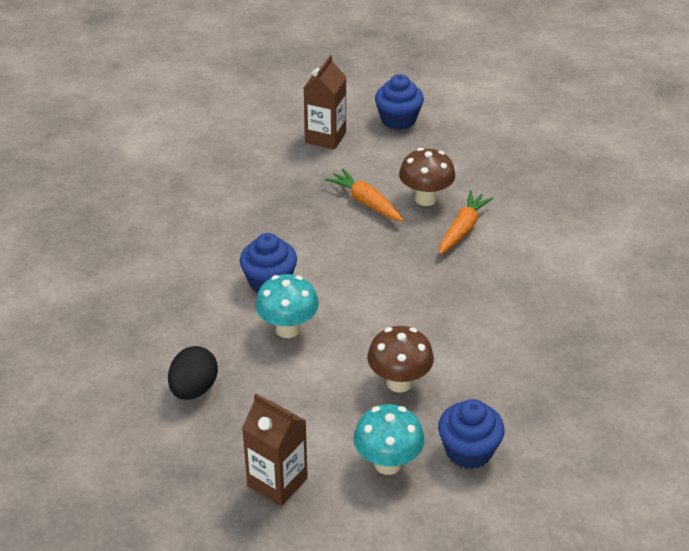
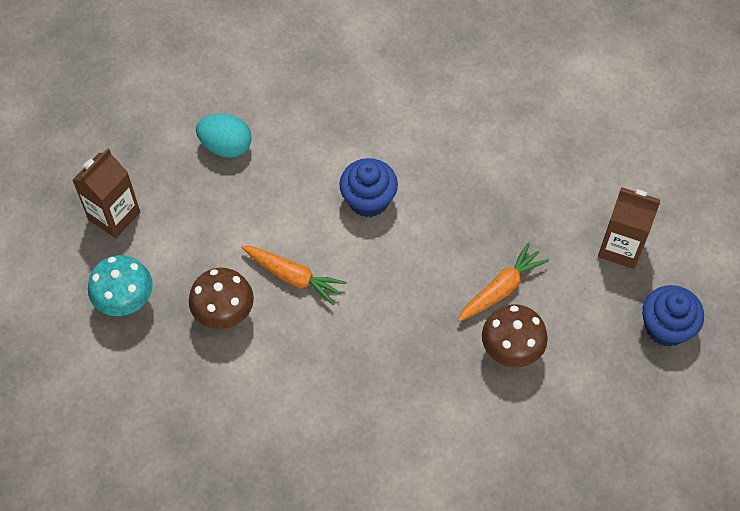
camera: 90 degrees right, 20 degrees up
black egg [168,346,218,400] -> turquoise egg [196,114,252,158]
turquoise mushroom [255,274,319,338] -> none
blue cupcake [438,399,505,469] -> none
orange carrot [439,191,494,254] -> orange carrot moved to [241,246,347,305]

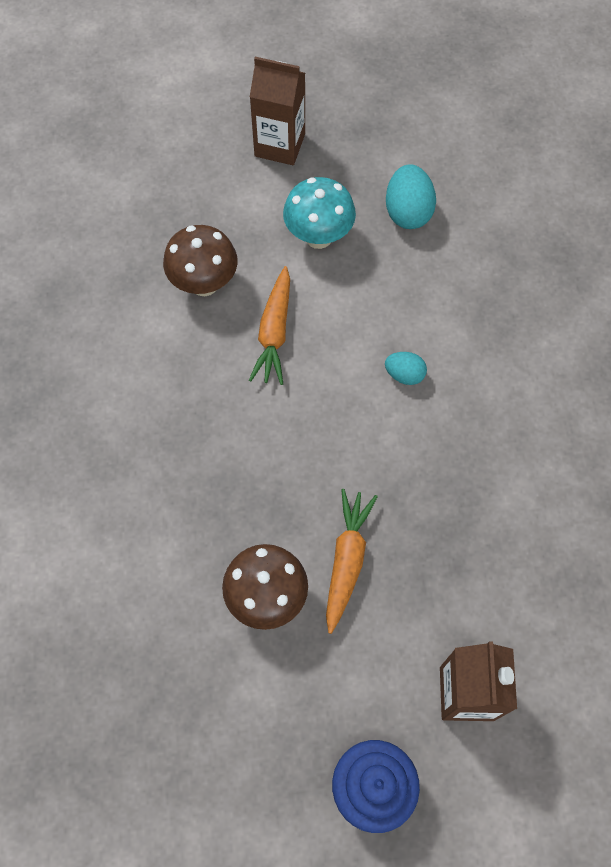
camera: 70 degrees right, 5 degrees up
turquoise mushroom [88,255,153,316] -> turquoise mushroom moved to [283,177,356,249]
blue cupcake [339,158,398,217] -> turquoise egg [385,352,427,385]
orange carrot [458,242,549,322] -> orange carrot turned 105 degrees counterclockwise [326,489,378,634]

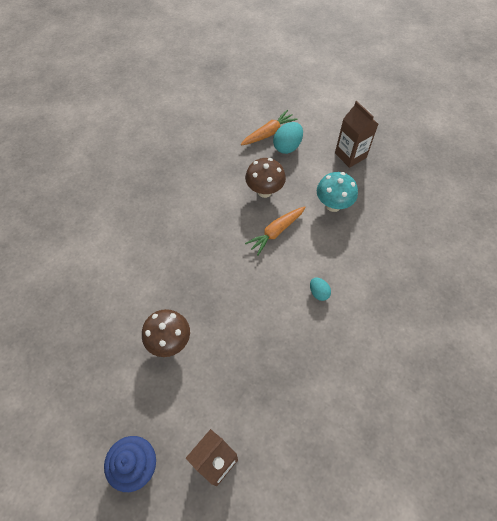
camera: 40 degrees right, 5 degrees down
orange carrot [326,489,378,634] -> orange carrot moved to [241,110,298,145]
turquoise egg [386,164,436,229] -> turquoise egg moved to [273,122,303,154]

